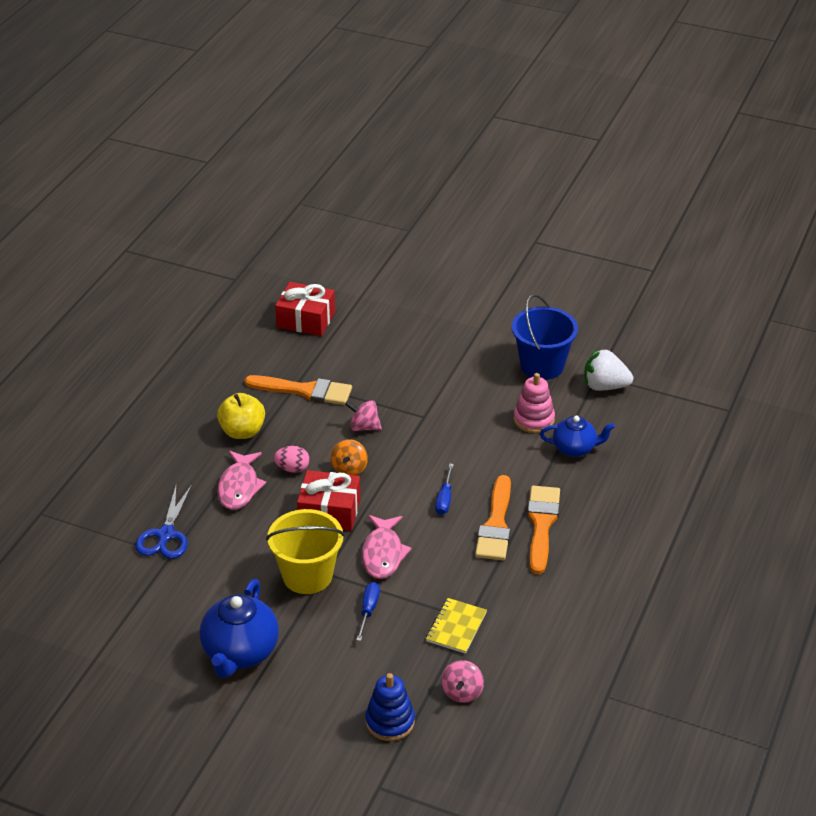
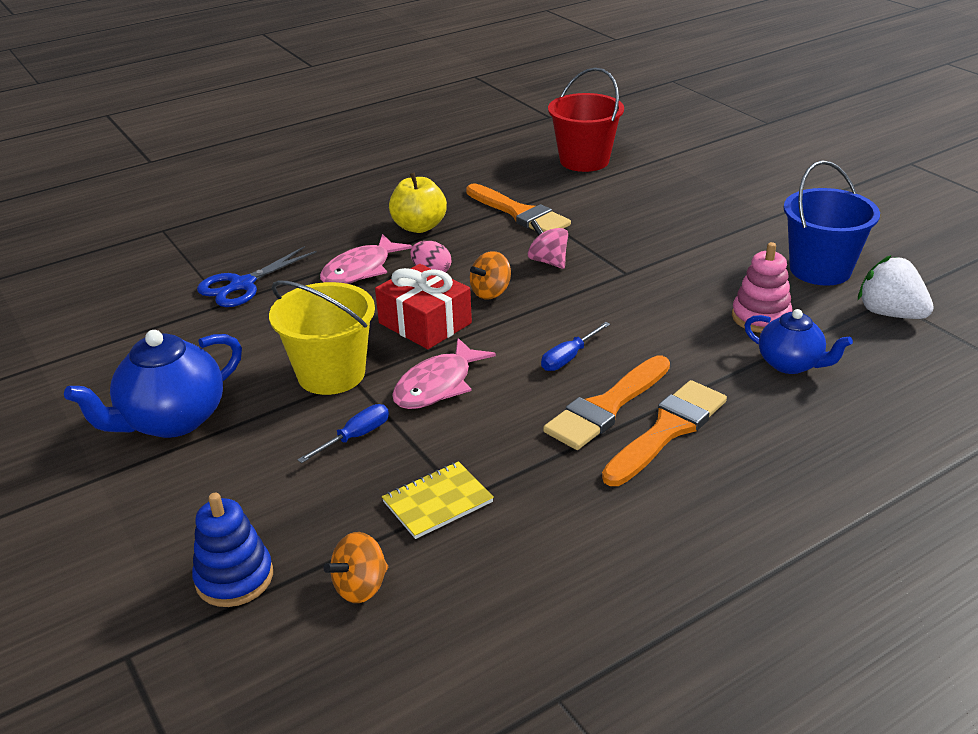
camera: 35 degrees right, 5 degrees down
red gift [275,282,335,336] -> red bucket [548,68,624,172]
pink spinning top [441,660,484,703] -> orange spinning top [323,532,388,603]

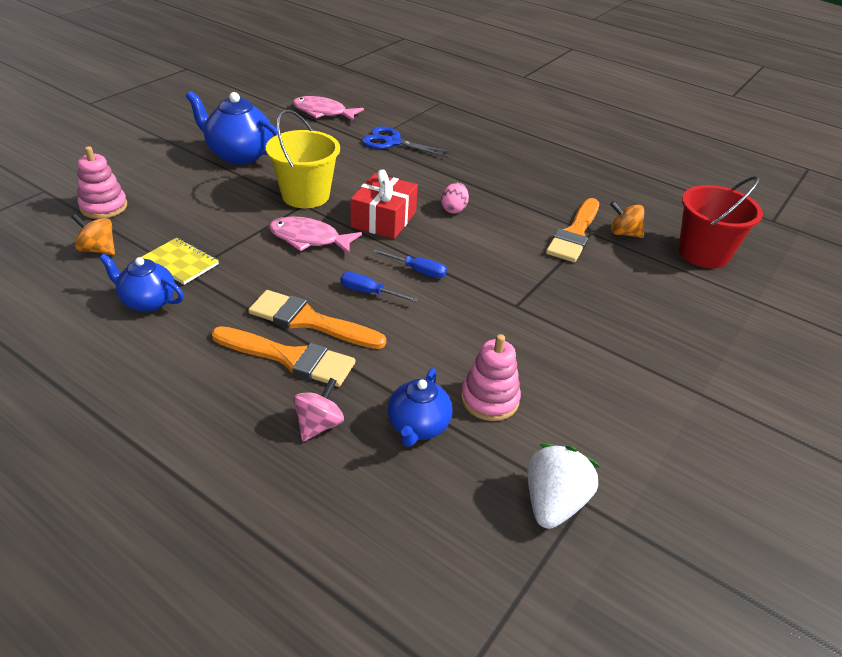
camera: 65 degrees right, 5 degrees up
blue stacking toy [192,493,273,607] -> pink stacking toy [77,146,127,219]
blue screwdriver [297,404,389,463] -> blue screwdriver moved to [373,249,447,278]
pink fish [320,234,413,284] -> pink fish moved to [292,96,364,122]
yellow apple [389,173,447,233] -> none
orange spinning top [470,251,511,300] -> orange spinning top moved to [610,201,644,238]
pink spinning top [528,220,568,269] -> pink spinning top moved to [293,378,344,441]
blue bucket [784,161,880,286] -> none
none -> blue teapot [99,254,184,312]

